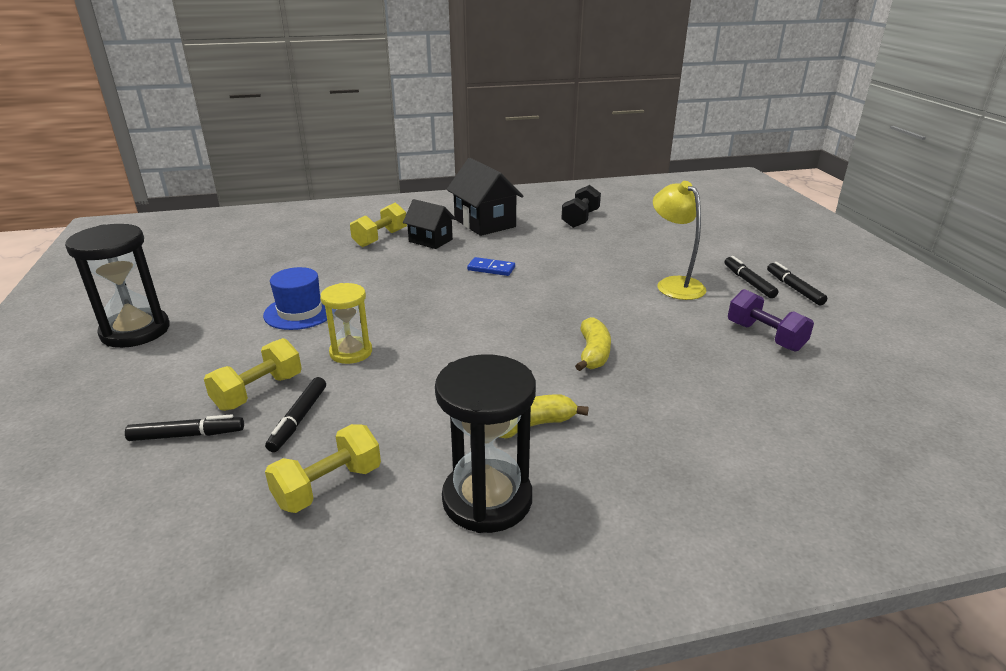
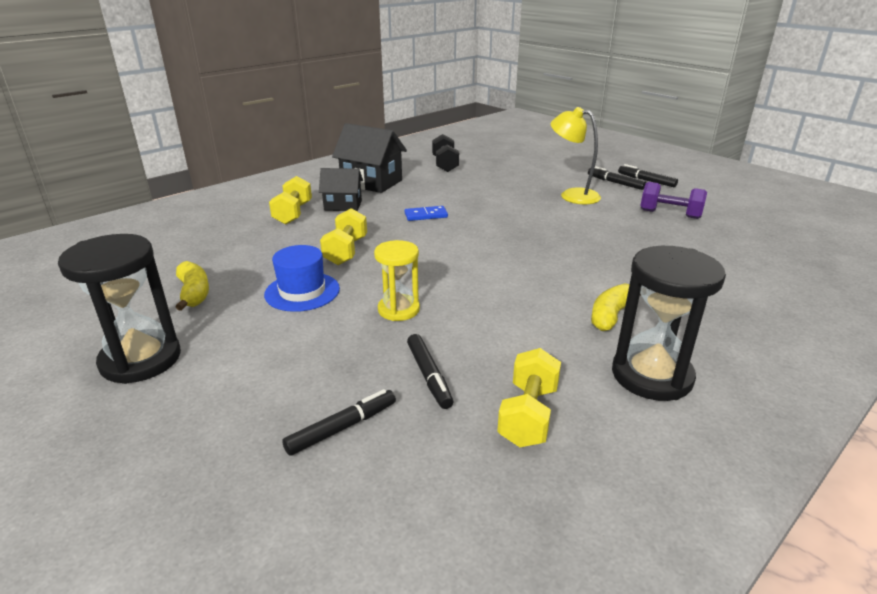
camera: 30 degrees left, 0 degrees up
yellow dumbbell [204,338,302,411] -> yellow dumbbell moved to [320,208,367,265]
yellow banana [575,317,611,371] -> yellow banana moved to [175,261,209,311]

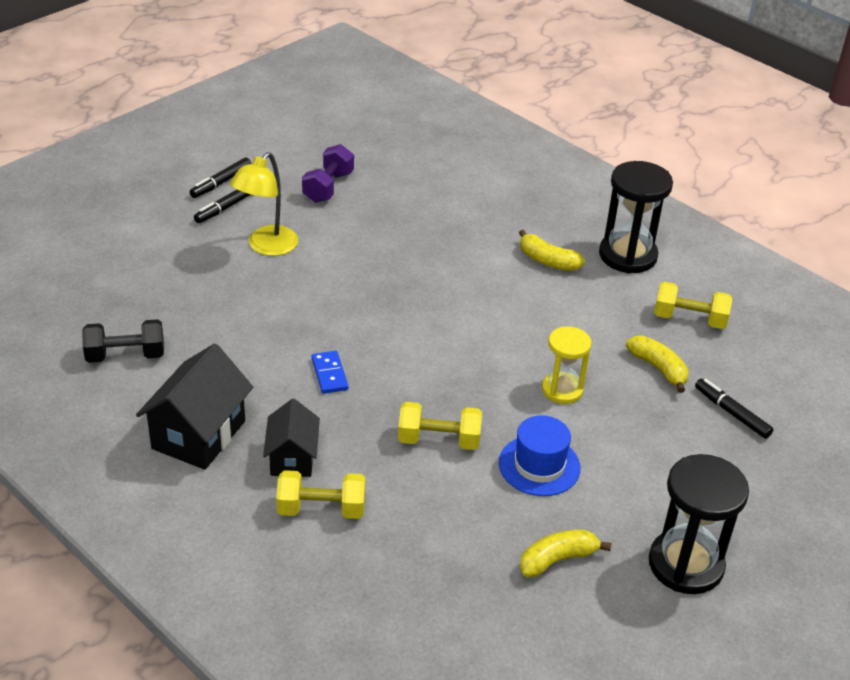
camera: 95 degrees left, 10 degrees up
black marker [407,334,453,409] -> yellow banana [626,336,689,393]

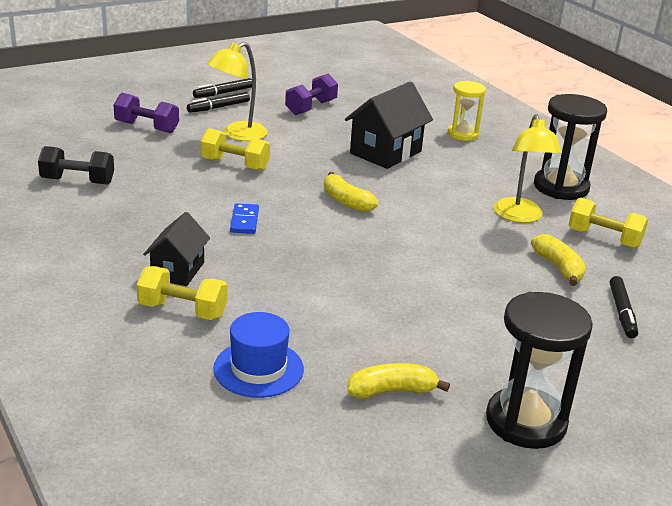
camera: 15 degrees right, 10 degrees down
black house [136,344,253,470] -> black house moved to [345,81,433,169]
yellow dumbbell [398,402,482,450] -> yellow dumbbell moved to [200,128,270,171]
blue hat [499,415,581,496] -> blue hat moved to [213,312,304,398]
yellow banana [519,230,585,271] -> yellow banana moved to [324,172,378,212]
yellow hourglass [542,326,592,404] -> yellow hourglass moved to [448,81,486,141]
black marker [695,379,774,439] -> black marker turned 150 degrees counterclockwise [610,276,638,338]
none -> purple dumbbell [114,93,179,133]
none -> yellow lamp [494,114,562,223]

